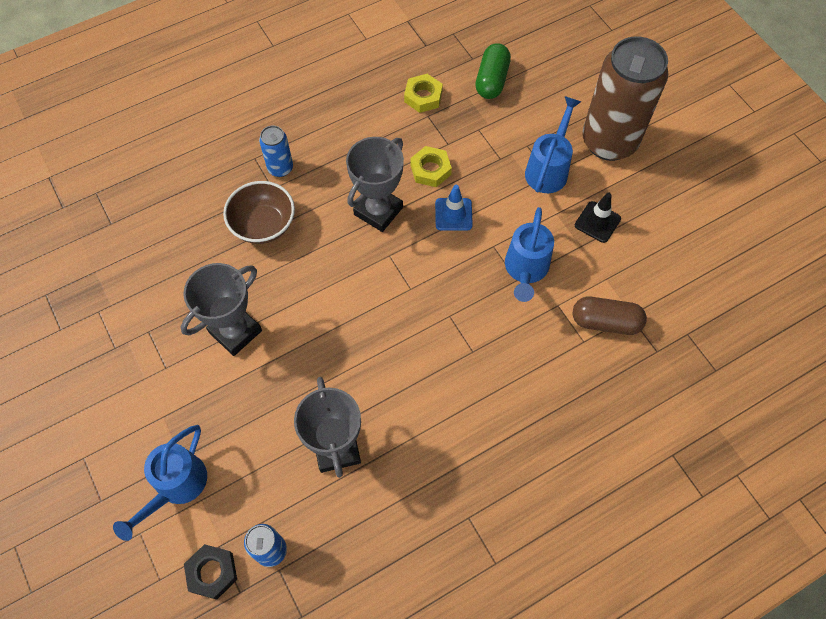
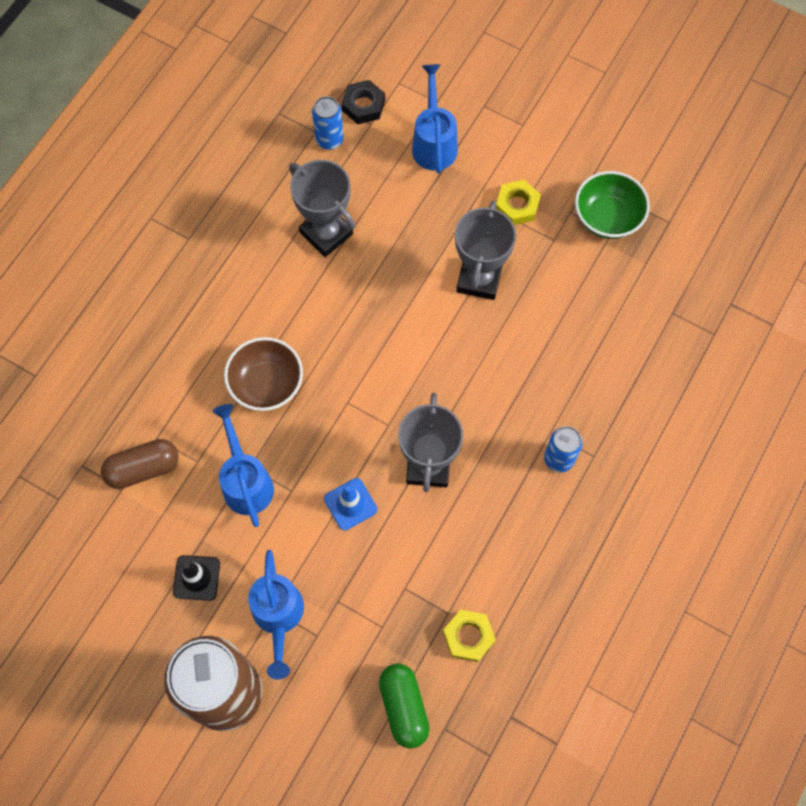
camera: 150 degrees right, 5 degrees up
brown bowl [223,181,295,244] -> brown bowl moved to [224,337,303,411]
yellow nut [410,146,452,187] -> yellow nut moved to [496,180,541,225]
none -> green bowl [575,171,650,239]

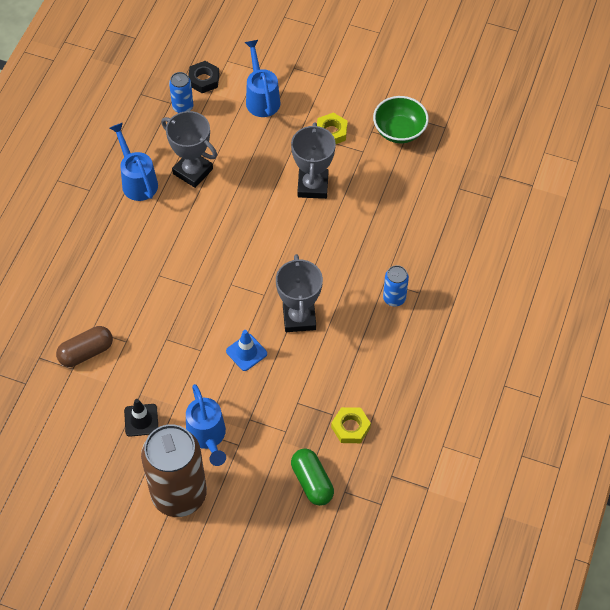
camera: 10 degrees left, 10 degrees down
blue watering can [212,404,274,527] -> blue watering can moved to [110,123,158,201]
brown bowl [224,337,303,411] -> none

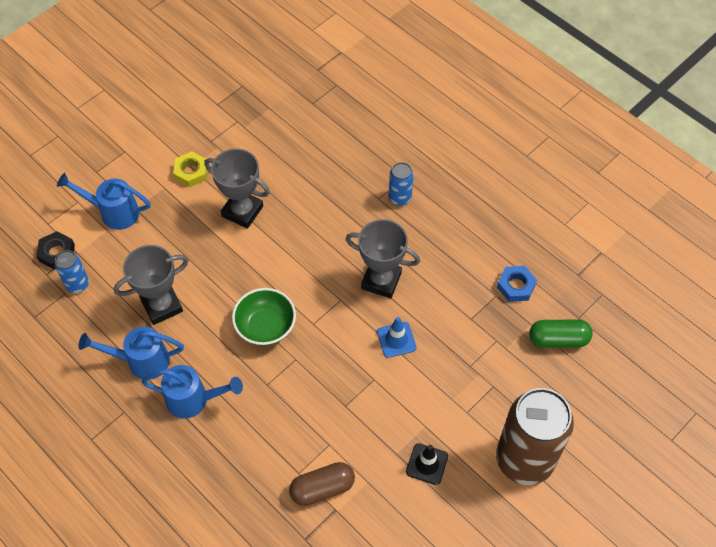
camera: 65 degrees left, 0 degrees up
brown capsule [56,326,113,367] -> brown capsule turned 75 degrees clockwise [289,462,355,506]
blue watering can [186,384,226,466] -> blue watering can moved to [142,365,243,418]
yellow nut [331,407,371,443] -> blue nut [497,266,537,302]
green bowl [373,96,429,143] -> green bowl moved to [232,288,296,346]

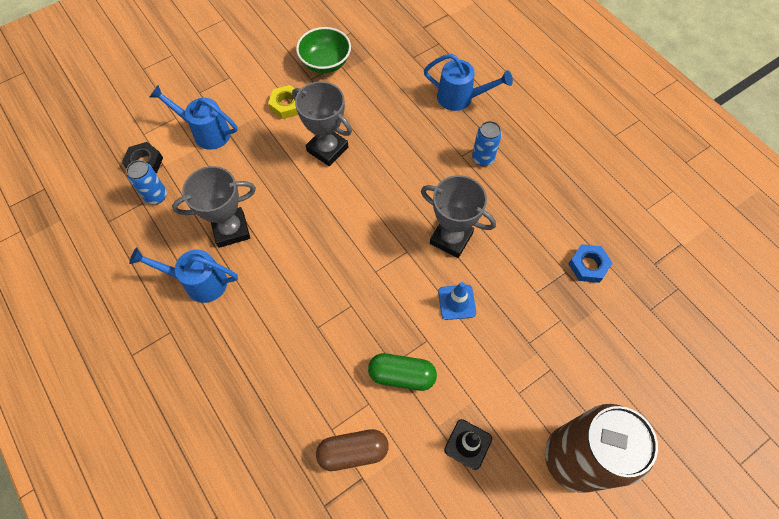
camera: 10 degrees right, 5 degrees up
blue watering can [142,365,243,418] -> blue watering can moved to [424,54,513,111]
green bowl [232,288,296,346] -> green bowl moved to [296,27,351,73]
green capsule [529,319,593,348] -> green capsule moved to [368,353,437,391]

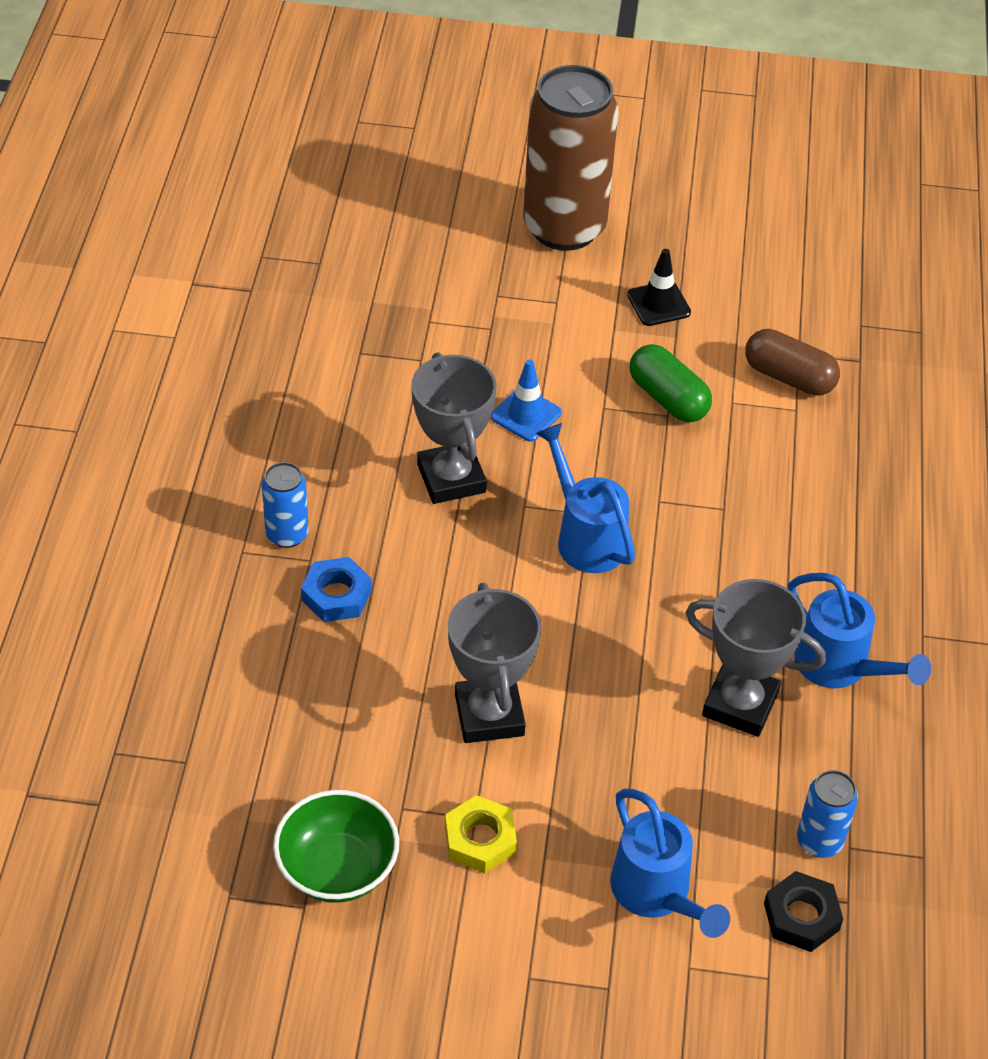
camera: 140 degrees left, 15 degrees down
blue watering can [424,54,513,111] -> blue watering can moved to [536,423,635,573]
blue nut [568,244,612,283] -> blue nut moved to [301,557,372,622]

